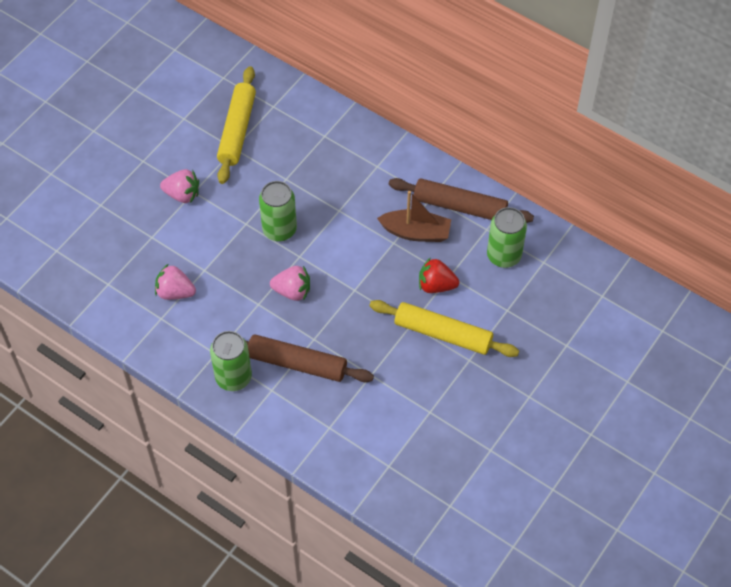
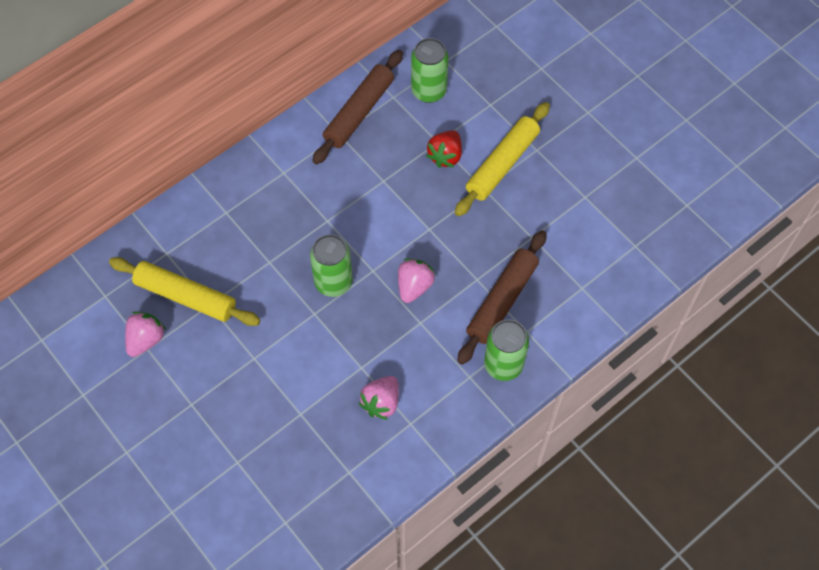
camera: 75 degrees left, 5 degrees up
pink strawberry [160,169,199,203] -> pink strawberry moved to [125,312,166,357]
brown boat [377,191,451,242] -> none

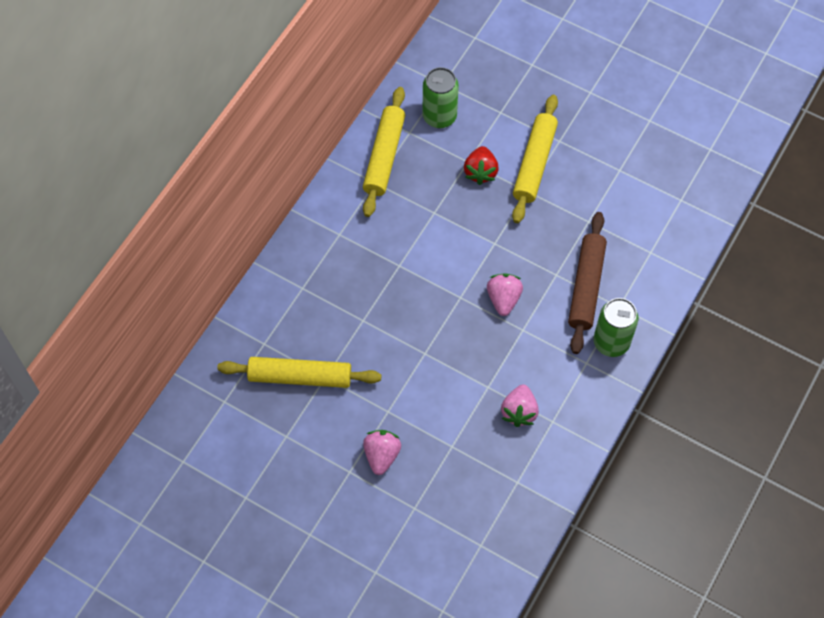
camera: 20 degrees left, 0 degrees up
pink strawberry [125,312,166,357] -> pink strawberry moved to [363,430,401,475]
green can [310,234,353,297] -> none
brown rolling pin [312,50,403,164] -> yellow rolling pin [363,87,405,217]

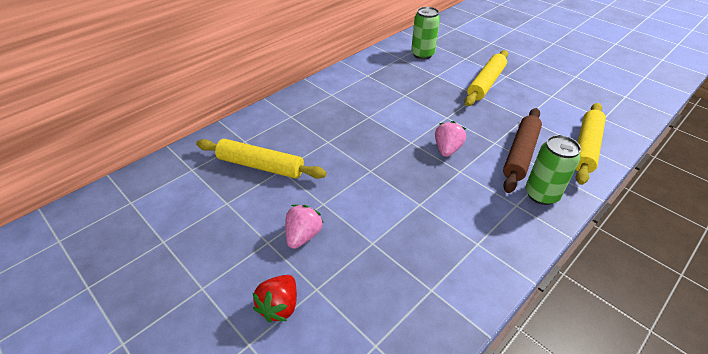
camera: 15 degrees right, 20 degrees down
yellow rolling pin [363,87,405,217] -> yellow rolling pin moved to [576,103,606,185]
red strawberry [464,146,499,185] -> red strawberry moved to [252,275,297,322]
pink strawberry [501,385,539,427] -> none

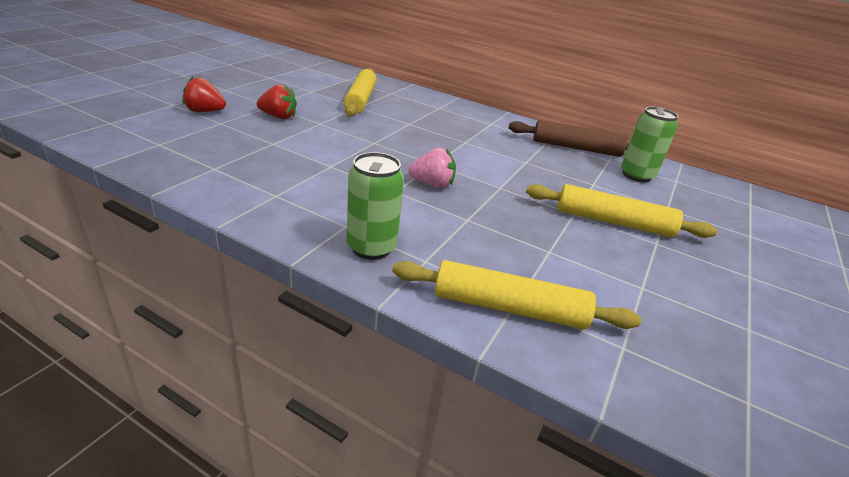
camera: 70 degrees right, 10 degrees down
pink strawberry [285,205,324,249] -> red strawberry [256,84,297,119]
brown rolling pin [503,108,542,193] -> brown rolling pin moved to [509,120,629,157]

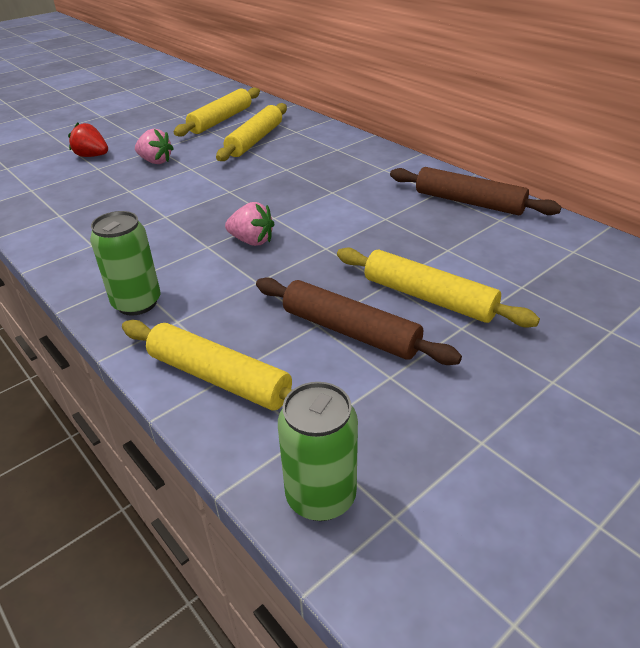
camera: 25 degrees right, 5 degrees up
red strawberry [256,84,297,119] -> pink strawberry [135,129,174,164]
green can [621,107,679,182] -> green can moved to [278,382,358,521]
none -> yellow rolling pin [174,87,260,137]
none -> brown rolling pin [256,277,462,365]

